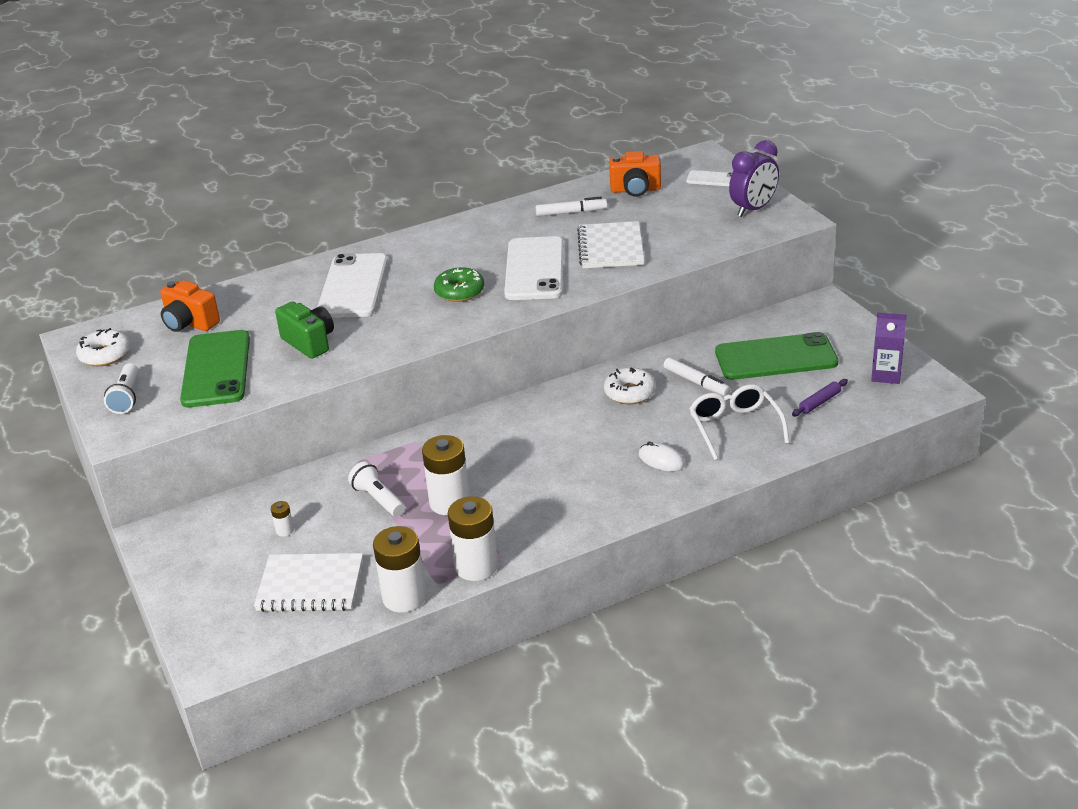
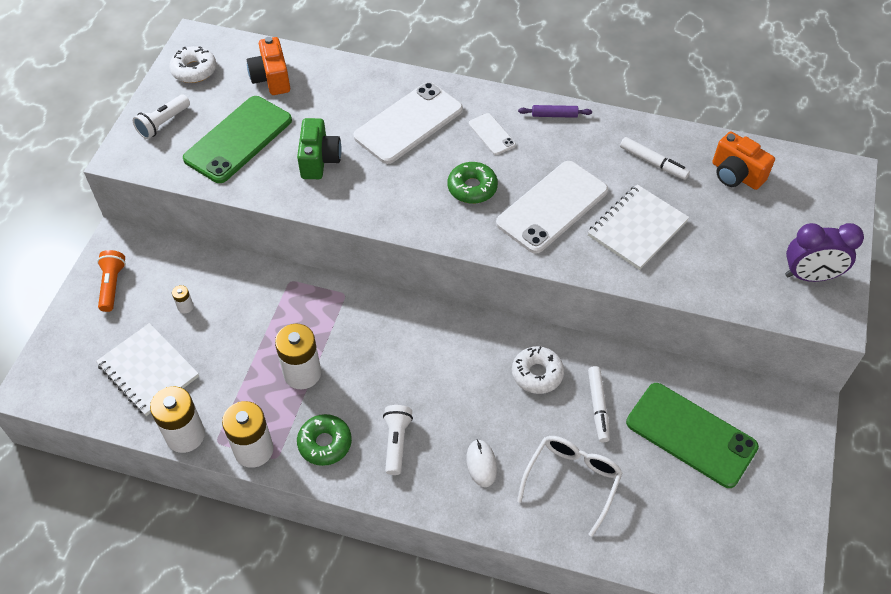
camera: 40 degrees right, 20 degrees up
white flashlight [348,461,405,517] -> white flashlight moved to [383,405,413,475]
white phone [686,170,732,186] -> white phone moved to [469,113,516,155]
purple rolling pin [792,379,848,416] -> purple rolling pin moved to [518,105,592,118]
purple carton [871,313,907,384] -> none
none -> orange flashlight [97,250,126,312]
none -> green donut [297,414,352,466]

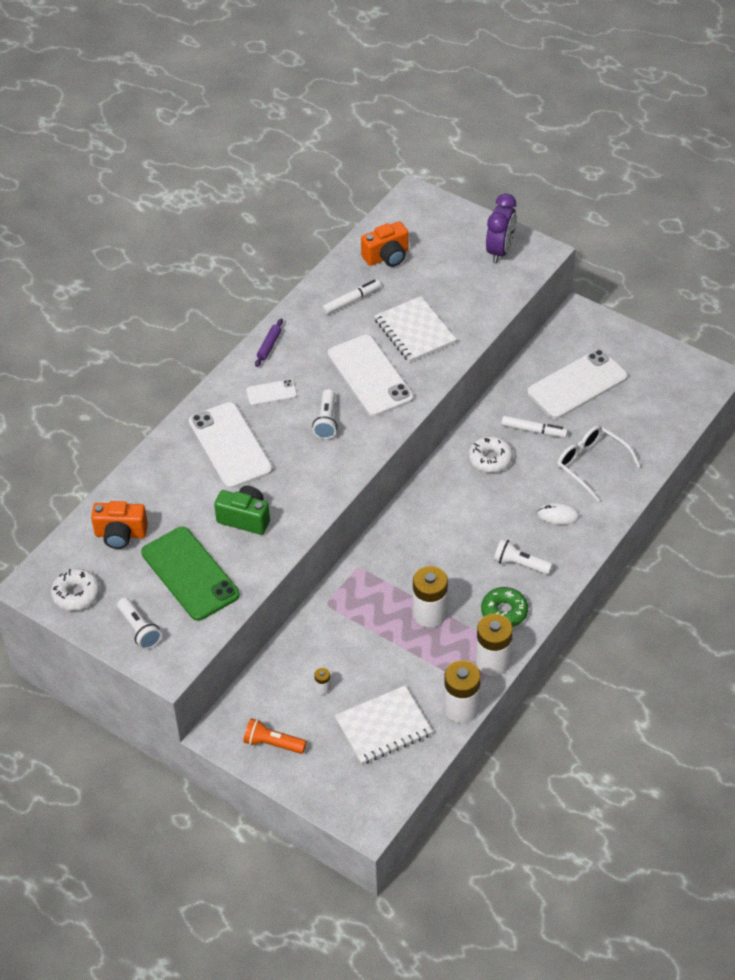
camera: 70 degrees left, 5 degrees down
green donut [448,162,498,204] -> white flashlight [312,389,338,439]
green phone [626,383,759,488] -> white phone [527,349,628,419]

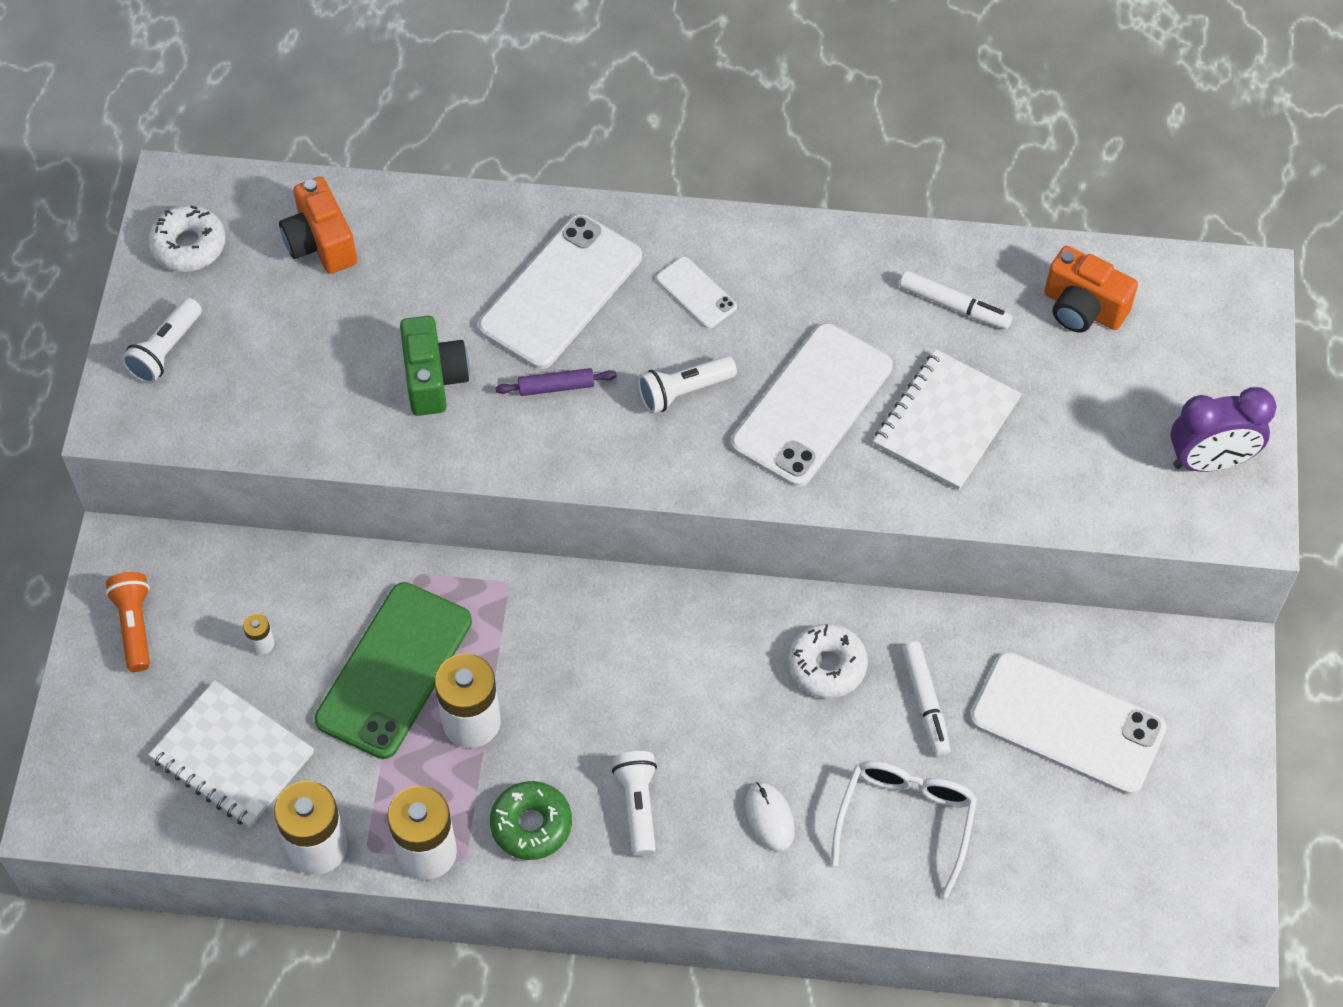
camera: 60 degrees right, 10 degrees up
green phone [141,527,240,621] -> green phone moved to [314,582,472,759]
purple rolling pin [255,318,283,367] -> purple rolling pin moved to [495,368,617,396]

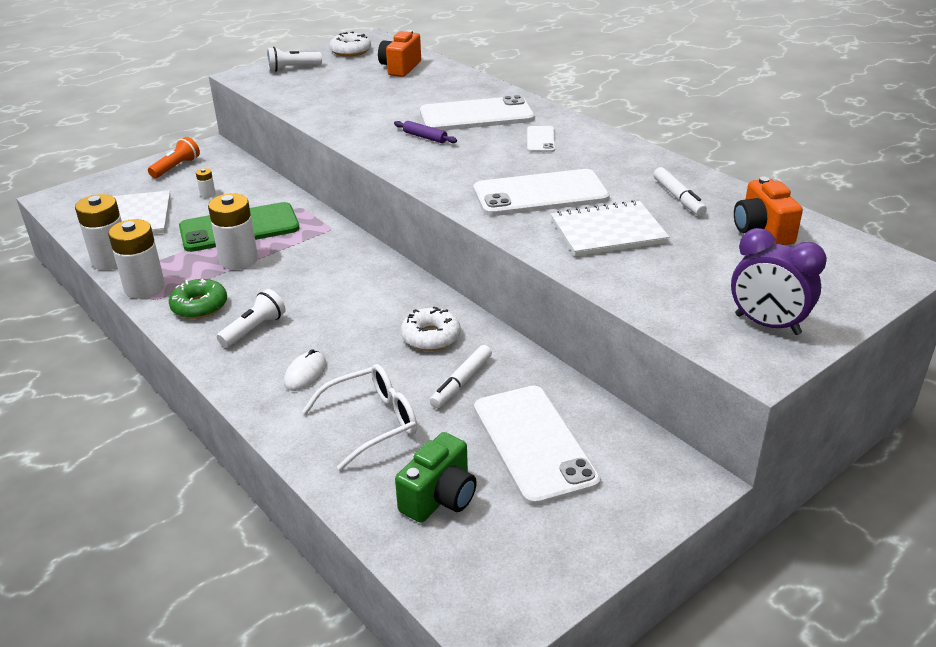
camera: 45 degrees right, 25 degrees down
green camera [400,316,470,416] -> green camera moved to [395,432,477,523]
white flashlight [638,356,737,414] -> none

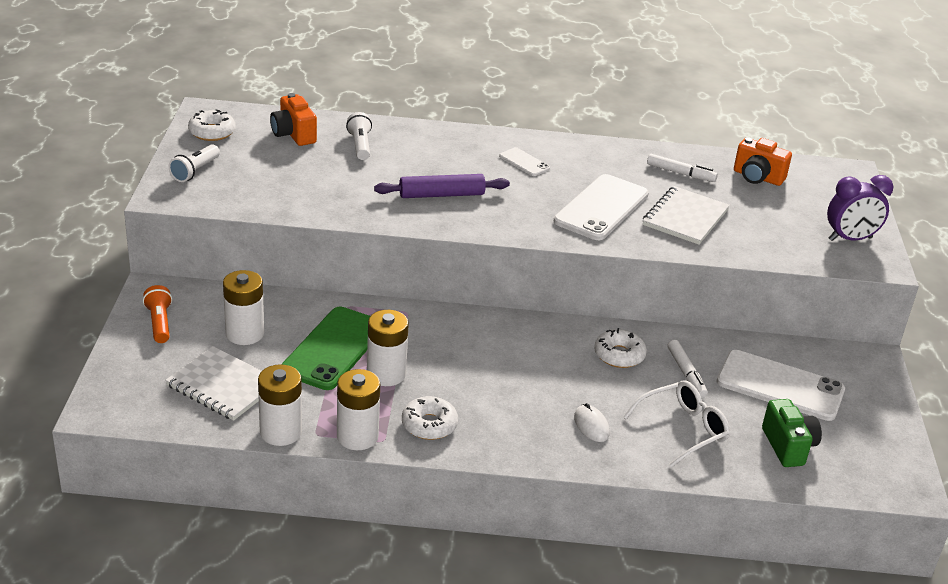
camera: 50 degrees left, 0 degrees up
green donut [169,279,227,319] -> white donut [402,396,458,440]
white battery [196,168,216,198] -> white battery [223,270,264,345], size x2.27
white flashlight [217,289,286,348] -> white flashlight moved to [346,112,372,160]
white glasses [302,364,417,470] -> white glasses turned 45 degrees clockwise [623,380,730,467]
purple rolling pin [394,121,457,143] -> purple rolling pin [374,174,510,198], size x1.79
white phone [420,95,535,130] -> none

